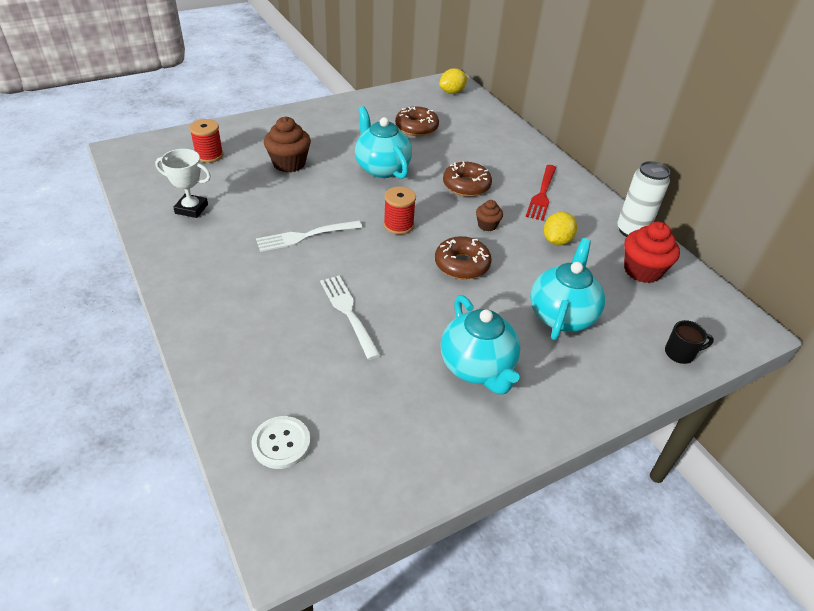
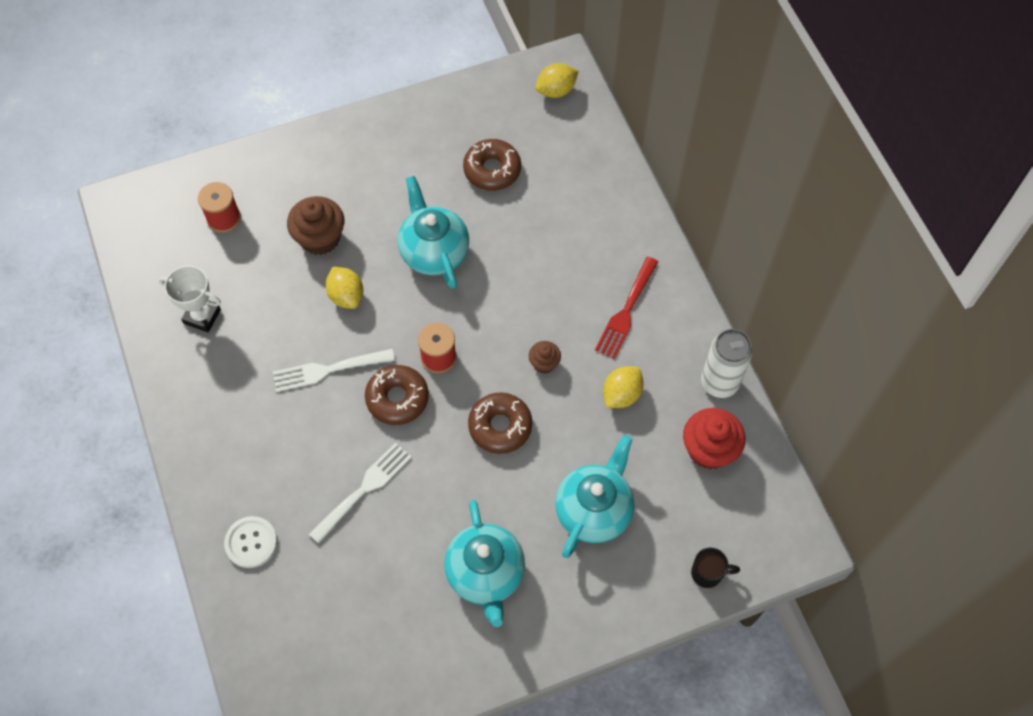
camera: 10 degrees right, 20 degrees up
white button [251,416,311,469] -> white button moved to [224,516,277,568]
white fork [320,275,381,360] -> white fork turned 60 degrees clockwise [309,442,412,544]
brown donut [443,161,492,197] -> brown donut moved to [365,365,429,425]
none -> yellow lemon [325,267,363,309]

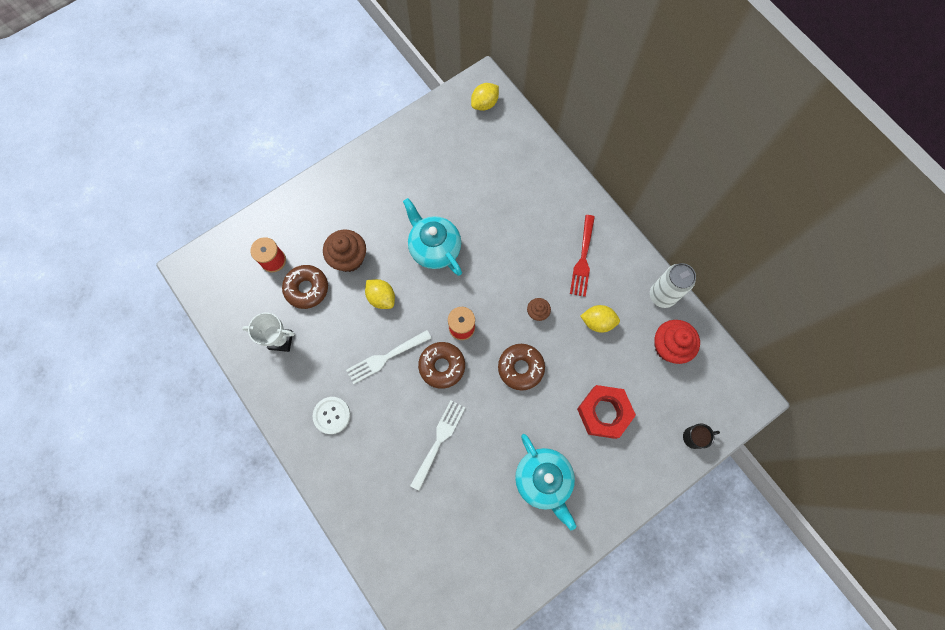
camera: 15 degrees left, 10 degrees up
white button [224,516,277,568] -> white button moved to [313,397,350,434]
brown donut [463,139,521,191] -> brown donut moved to [282,265,328,309]
turquoise teapot [555,435,634,558] -> red nut [577,385,636,439]
yellow lemon [603,366,644,408] -> yellow lemon turned 75 degrees clockwise [580,305,620,333]

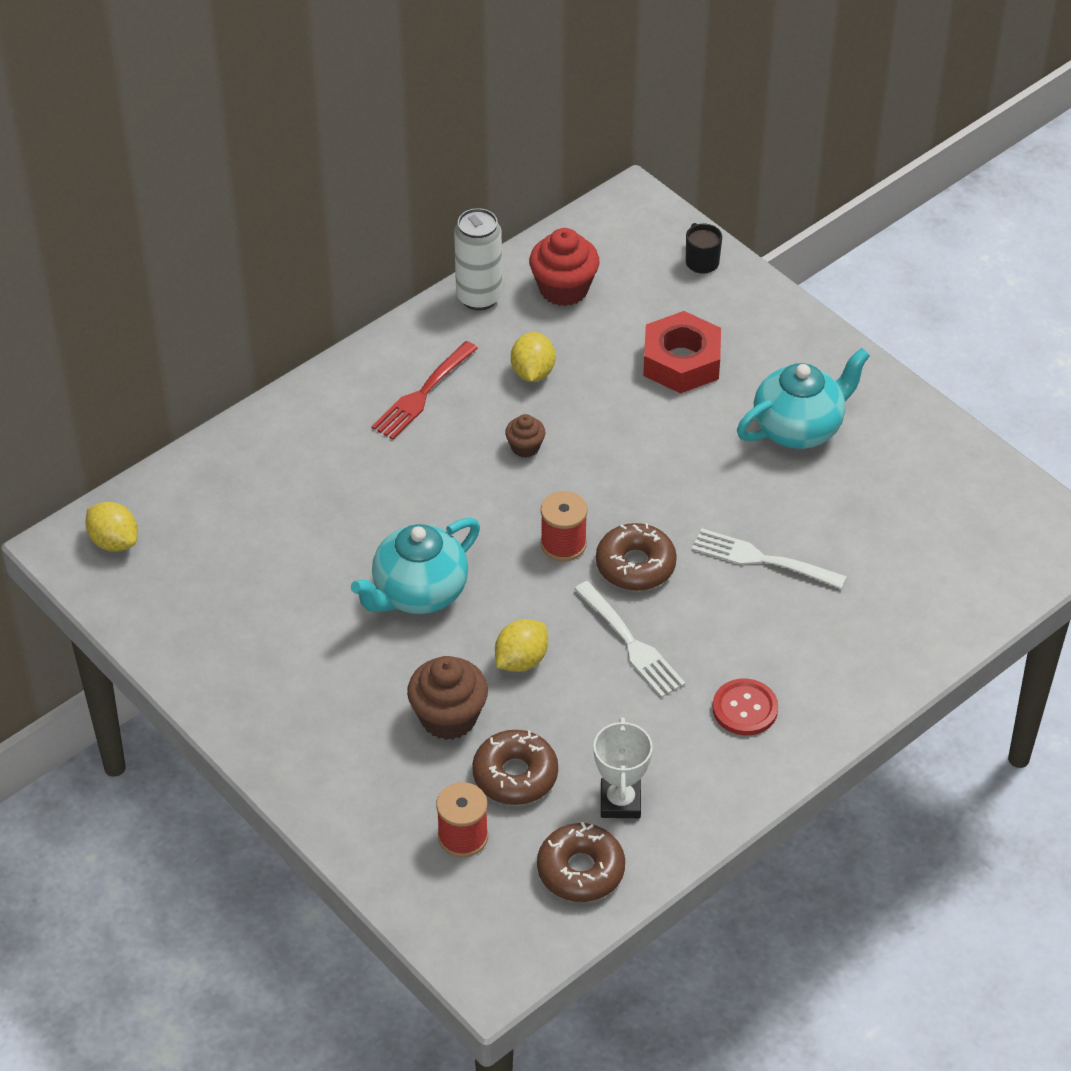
camera: 95 degrees left, 25 degrees down
white button [313,397,350,434] -> red button [712,678,778,735]
brown donut [498,344,545,390] -> brown donut moved to [537,822,625,902]
red fork [570,215,595,297] -> red fork turned 120 degrees clockwise [371,341,478,440]

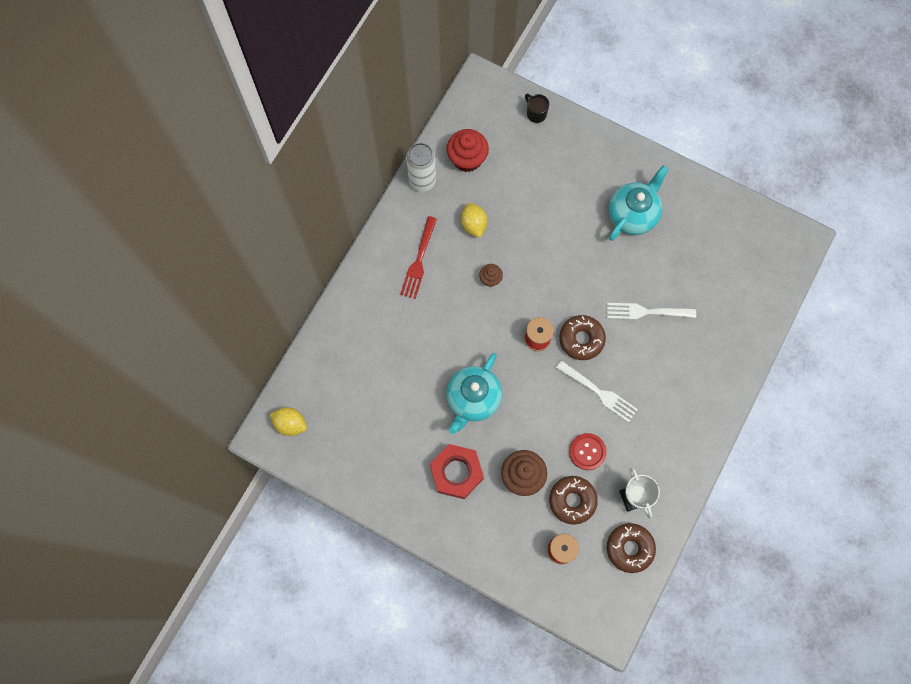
camera: 20 degrees left, 25 degrees up
yellow lemon [495,619,548,672] -> none
red nut [643,311,721,393] -> red nut moved to [430,444,484,499]
red button [712,678,778,735] -> red button moved to [569,433,607,470]

